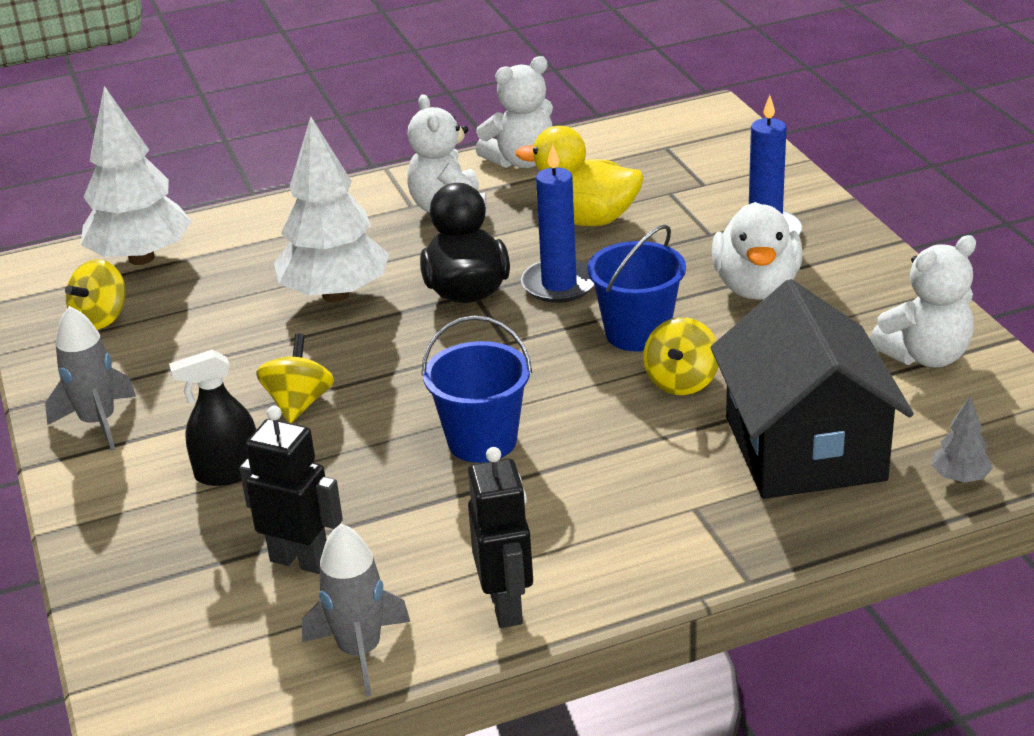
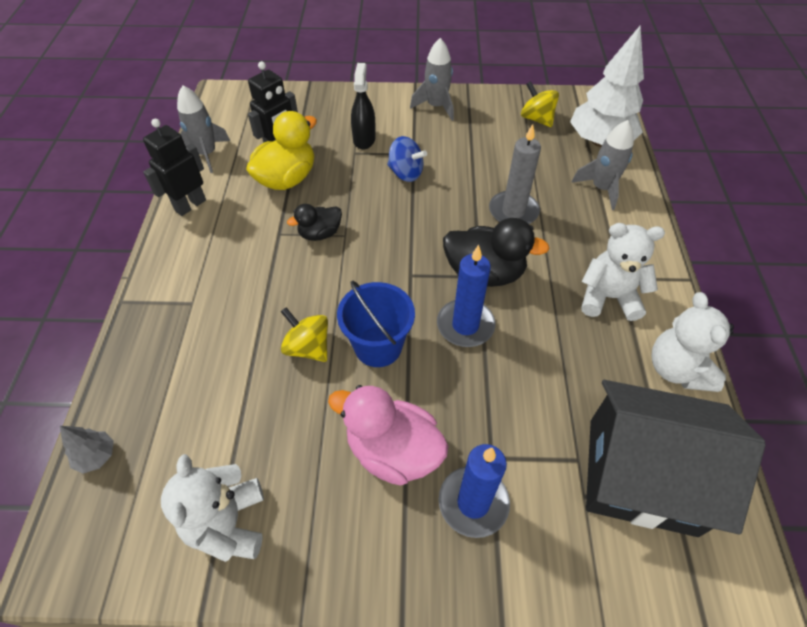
camera: 110 degrees right, 20 degrees up
yellow spinning top [256,333,334,423] -> blue spinning top [387,136,427,182]
white tree [274,116,389,302] -> grey candle [489,124,541,224]
blue bucket [421,315,532,463] -> black duck [287,204,342,241]
black robot [468,447,533,628] -> black robot turned 120 degrees clockwise [143,119,206,216]
yellow duck [516,126,643,226] -> yellow duck moved to [246,111,317,190]
black house [711,279,914,499] -> black house moved to [586,380,766,537]
white duck [712,202,802,300] -> pink duck [328,385,448,486]
none -> grey rocket [571,120,634,210]

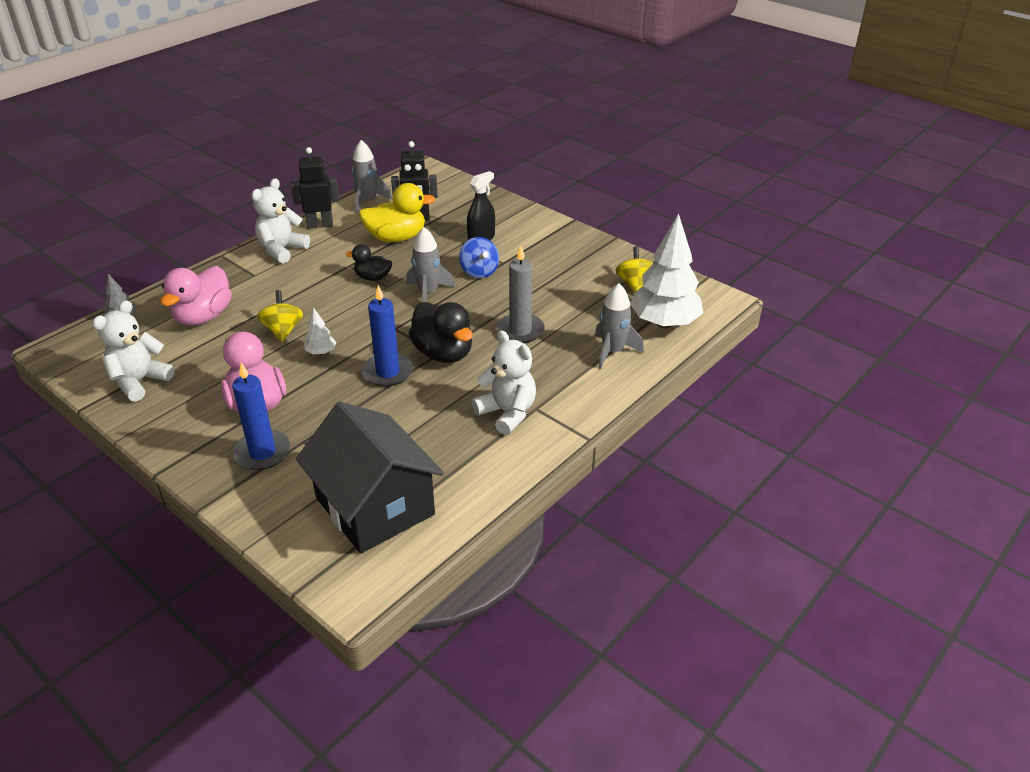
camera: 40 degrees right, 15 degrees down
blue bucket [337,280,415,367] -> white tree [304,308,336,355]
grey rocket [410,38,454,121] -> grey rocket moved to [406,227,455,302]
white teddy bear [652,292,734,392] -> white teddy bear moved to [251,178,310,264]
none -> pink duck [160,266,232,326]

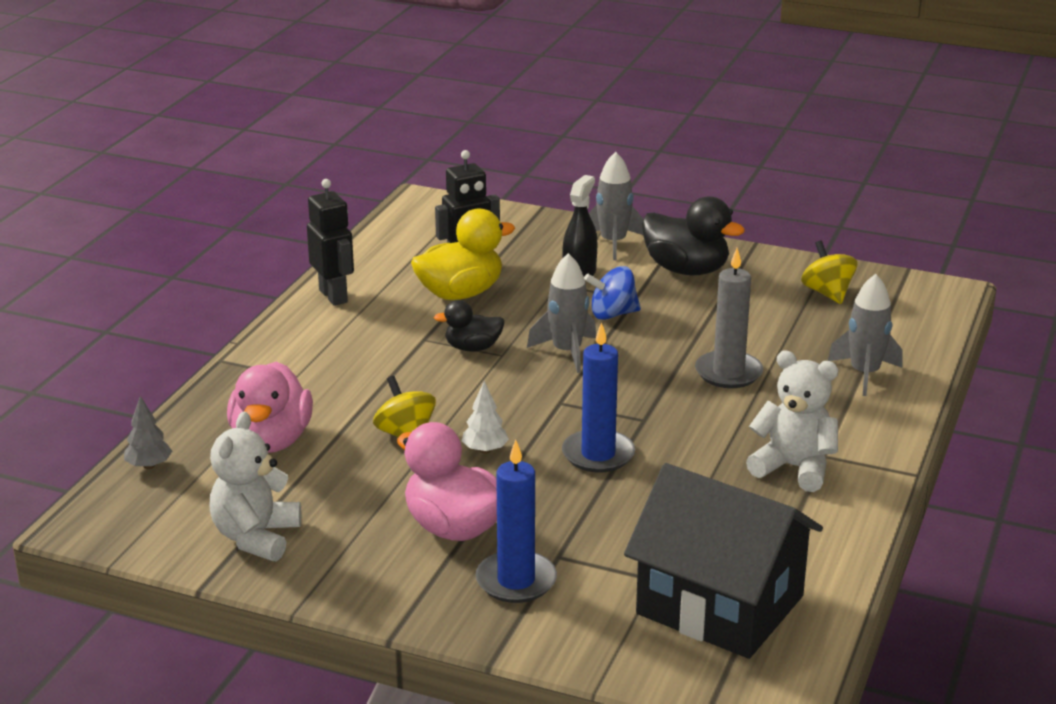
camera: 20 degrees left, 10 degrees down
white teddy bear [251,178,310,264] -> none
black robot [291,147,339,229] -> black robot turned 90 degrees clockwise [307,179,354,306]
grey rocket [351,140,393,213] -> grey rocket moved to [589,152,644,260]
black duck [408,302,473,363] -> black duck moved to [642,196,745,275]
blue spinning top [459,237,499,278] -> blue spinning top turned 120 degrees clockwise [584,266,641,320]
white tree [630,214,703,328] -> none

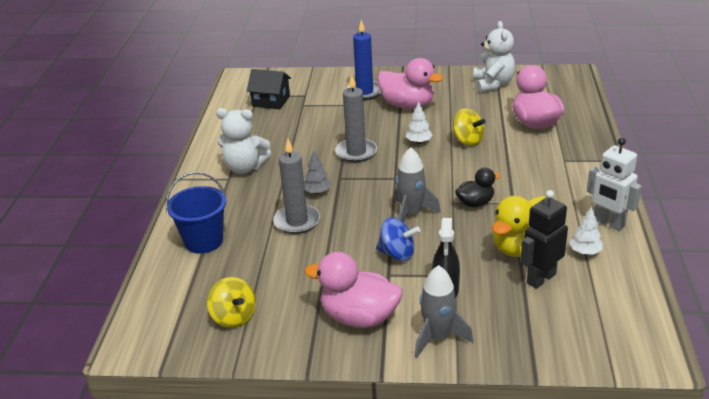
camera: 165 degrees right, 5 degrees up
grey tree [124,396,172,469] -> grey tree moved to [304,150,332,194]
black robot [307,179,354,306] -> white robot [587,138,642,231]
blue candle [562,322,635,472] -> grey candle [335,75,377,162]
blue spinning top [584,266,641,320] -> blue spinning top turned 45 degrees clockwise [376,217,420,261]
black house [624,463,823,659] -> black house [247,69,291,109], size x0.53
black duck [642,196,745,275] -> pink duck [304,252,402,328]
grey rocket [828,274,903,396] -> blue bucket [165,172,226,254]
none -> white tree [569,207,603,255]

